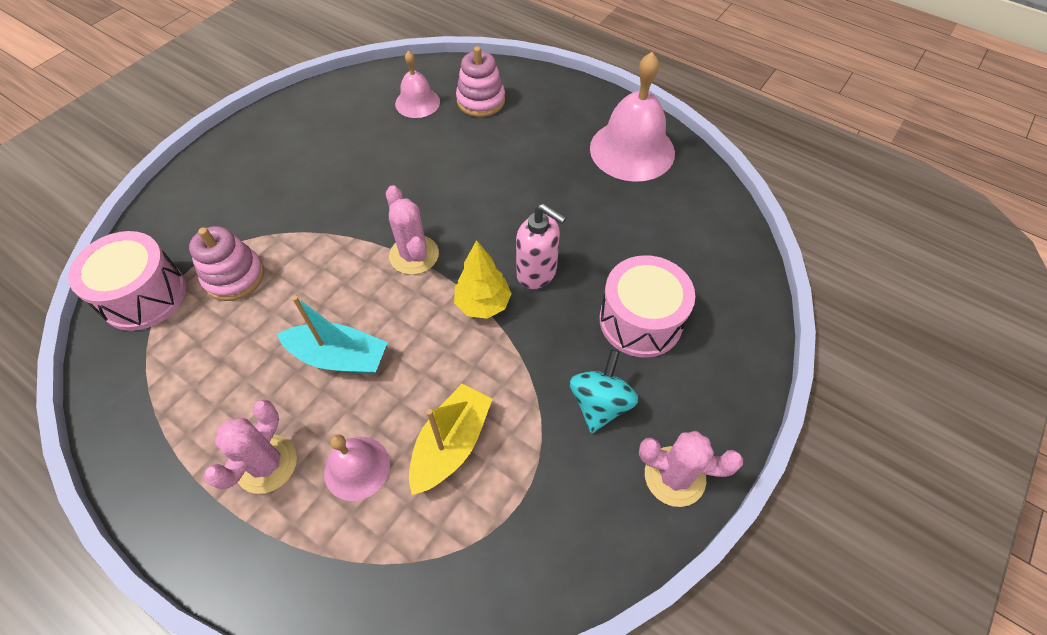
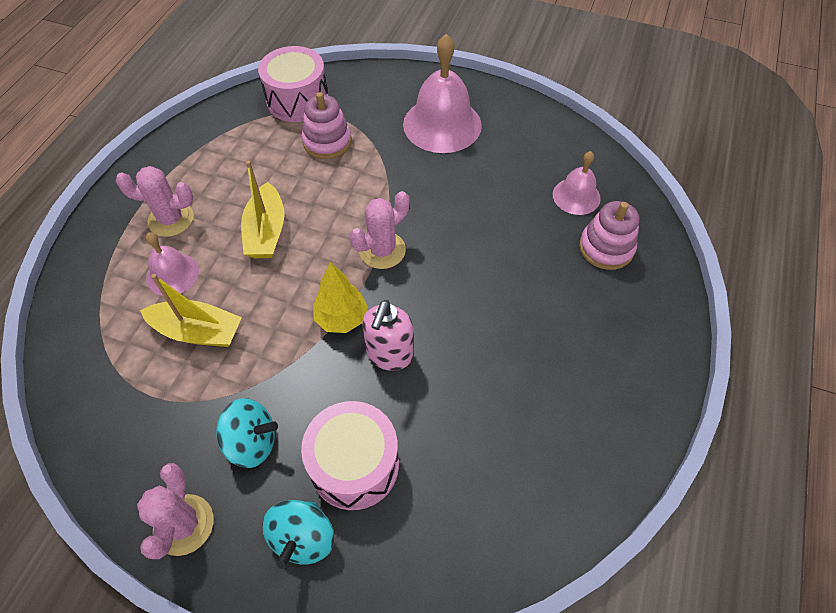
camera: 75 degrees right, 0 degrees up
turquoise boat [277,296,388,374] -> yellow boat [241,161,284,258]
pink bell [590,52,675,182] -> pink bell moved to [403,34,482,153]
none -> turquoise spinning top [262,500,334,569]

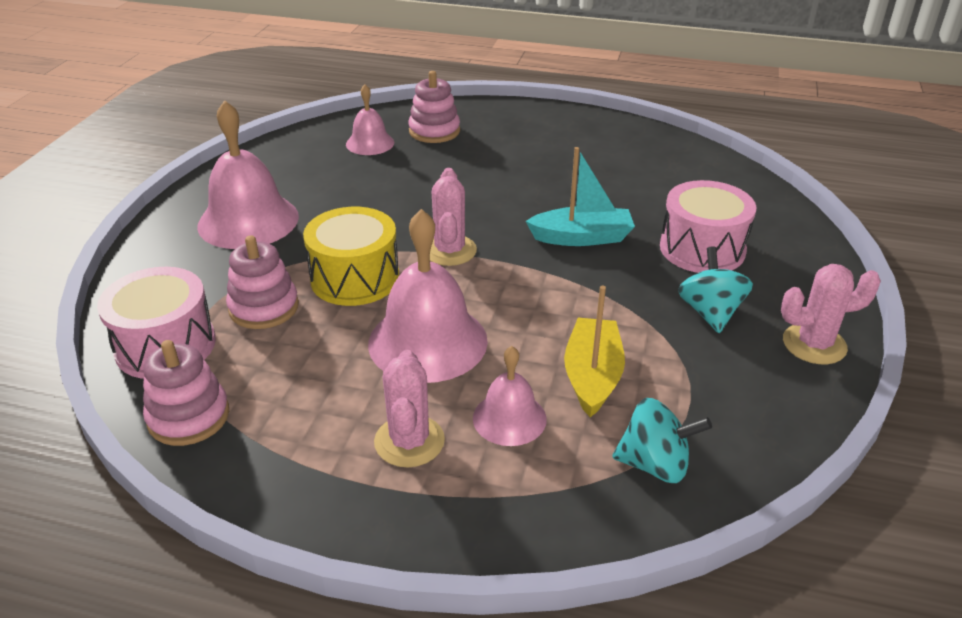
camera: 95 degrees left, 20 degrees down
yellow boat [241,161,284,258] -> pink bell [368,209,488,383]
turquoise spinning top [262,500,334,569] -> turquoise spinning top moved to [612,398,712,483]
yellow tree [313,262,368,333] -> none
pink cactus [350,191,409,269] -> pink cactus turned 45 degrees clockwise [430,168,477,266]
pink soap dispenser [362,300,413,371] -> turquoise boat [526,147,635,246]
none -> pink stacking toy [143,340,229,446]
none -> yellow drum [303,207,399,306]

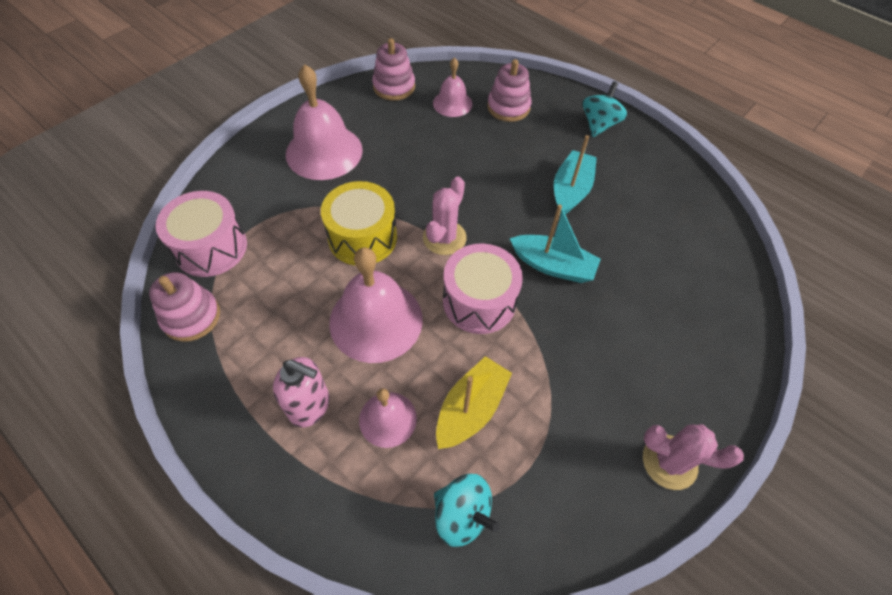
camera: 25 degrees right, 20 degrees up
pink stacking toy [226,235,299,329] -> pink stacking toy moved to [372,38,415,101]
pink cactus [374,350,445,467] -> pink soap dispenser [273,357,329,428]
pink drum [660,180,756,273] -> pink drum moved to [443,244,523,334]
turquoise spinning top [678,246,753,333] -> turquoise spinning top moved to [582,81,627,137]
none -> turquoise boat [554,135,597,216]

